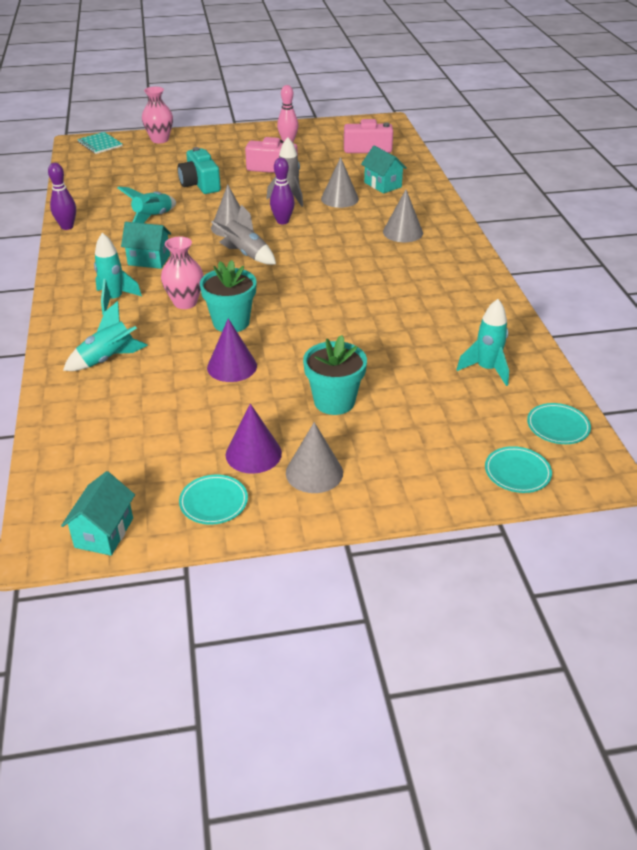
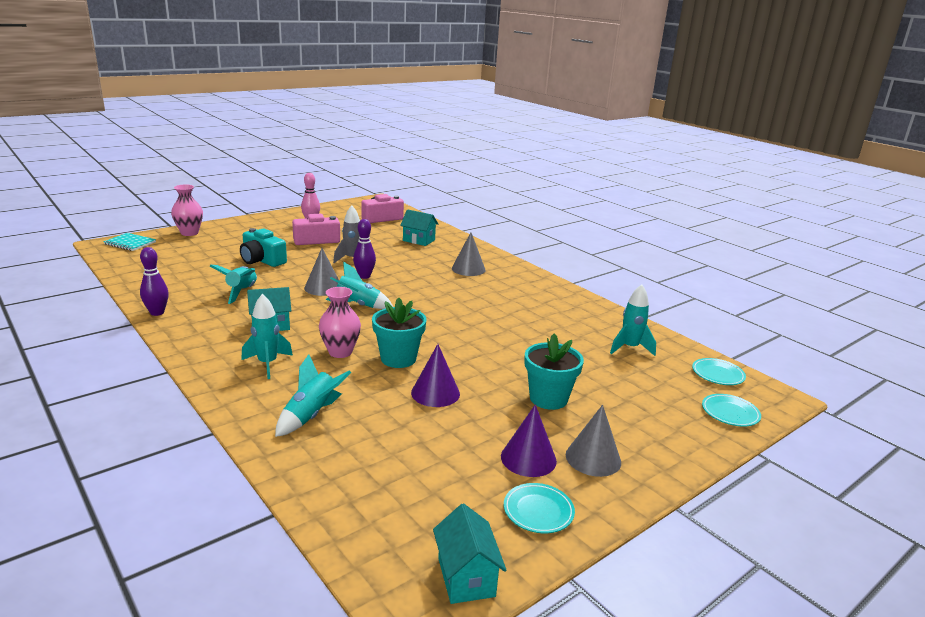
camera: 30 degrees left, 15 degrees down
grey rocket [211,205,276,265] -> turquoise rocket [326,262,393,309]
grey cone [321,157,359,208] -> none

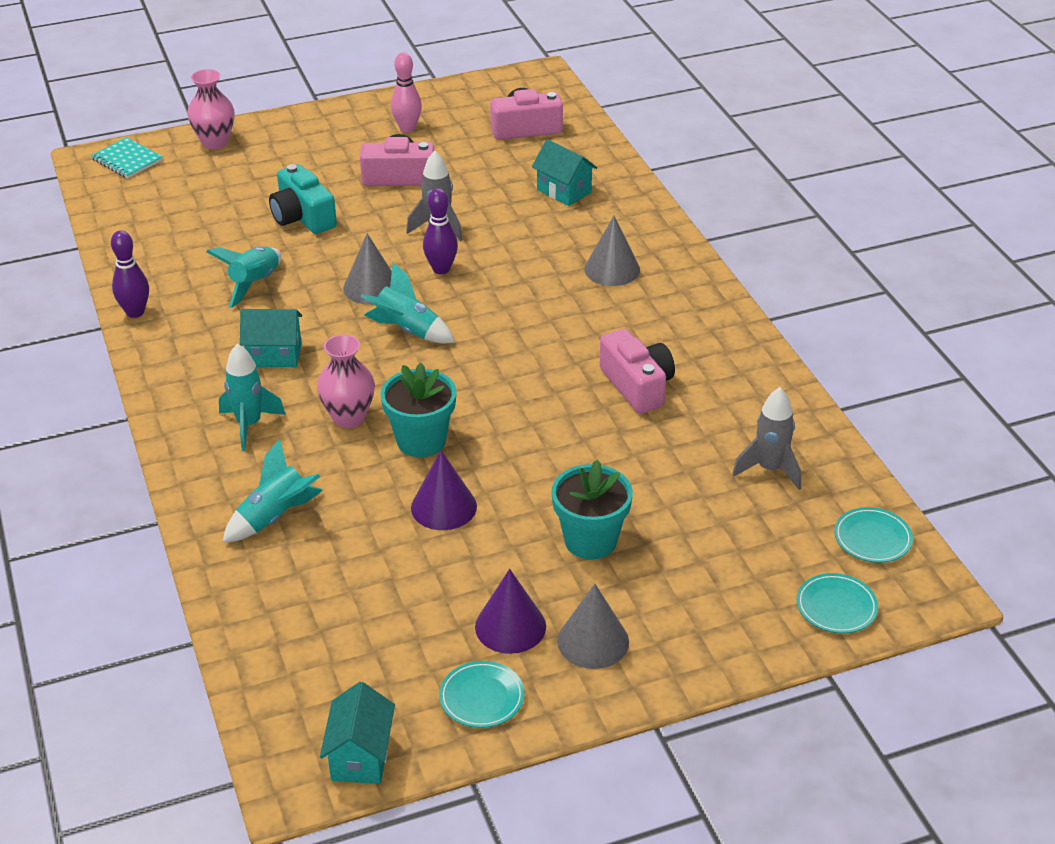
camera: 20 degrees right, 15 degrees up
turquoise rocket [610,284,656,356] -> grey rocket [732,387,801,490]
none -> pink camera [600,329,675,414]

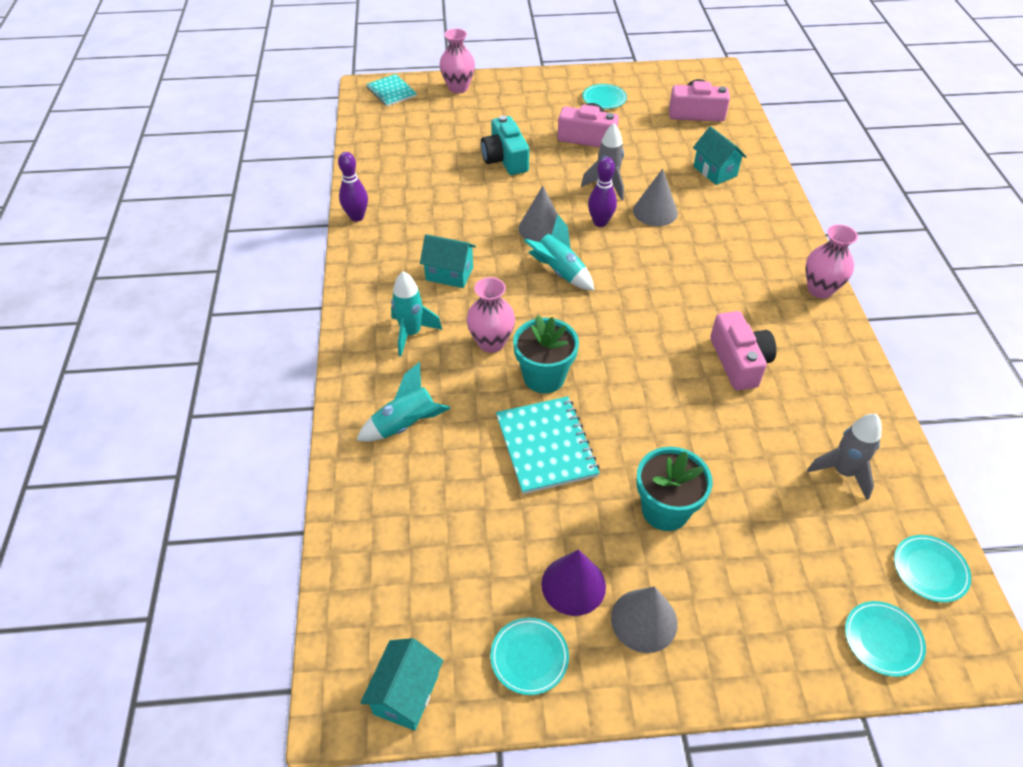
camera: 15 degrees right, 10 degrees up
turquoise rocket [206,246,282,308] -> none
pink bowling pin [391,52,422,133] -> turquoise plate [583,84,627,109]
purple cone [411,450,477,530] -> turquoise notebook [496,396,600,494]
grey cone [584,216,640,286] -> grey cone moved to [633,169,678,226]
none -> pink vase [805,225,858,299]

